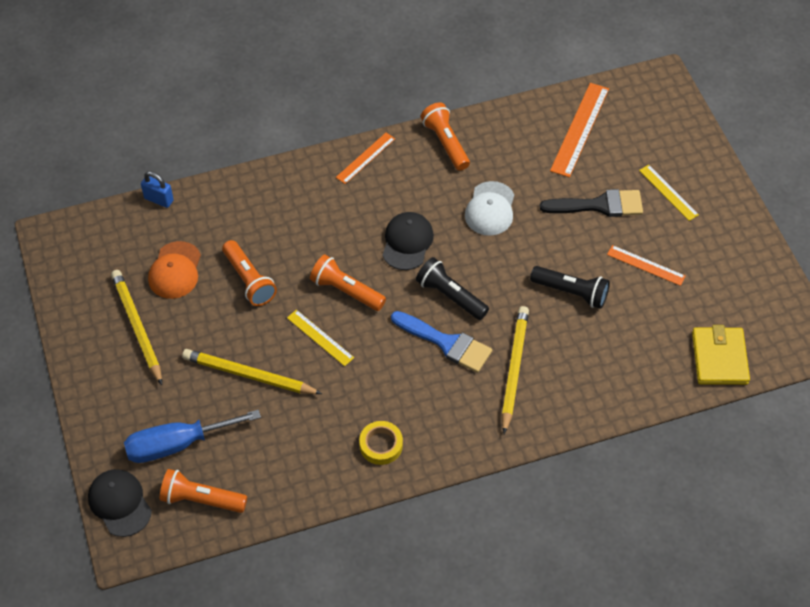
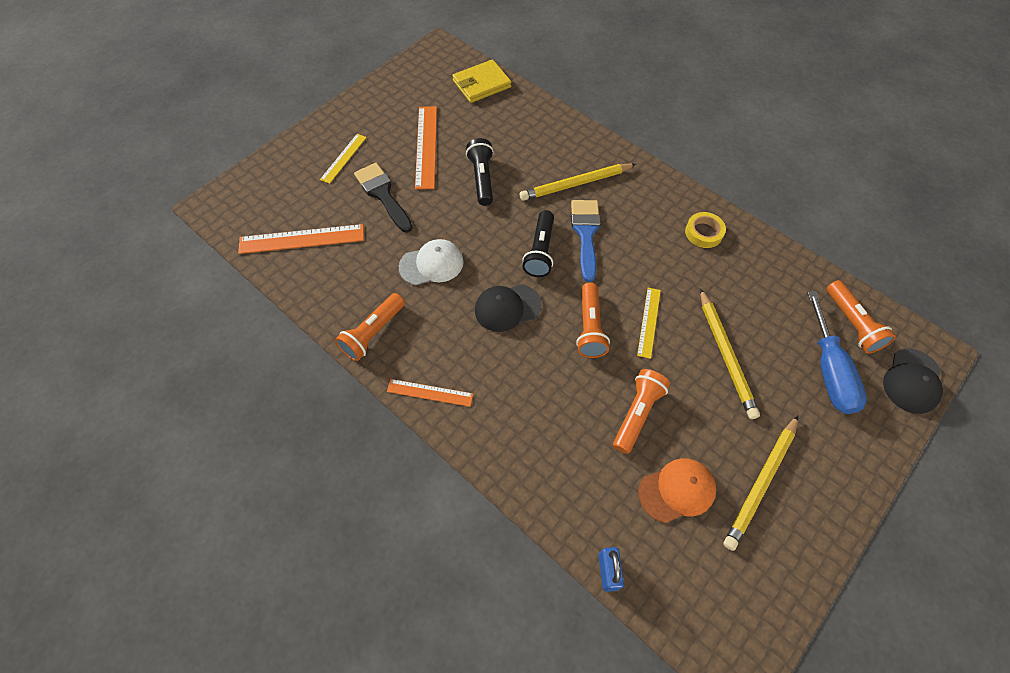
camera: 120 degrees left, 5 degrees up
blue screwdriver [124,410,261,463] -> blue screwdriver turned 45 degrees clockwise [807,291,867,414]
orange ruler [607,245,686,286] -> orange ruler [415,106,437,190], size x1.65

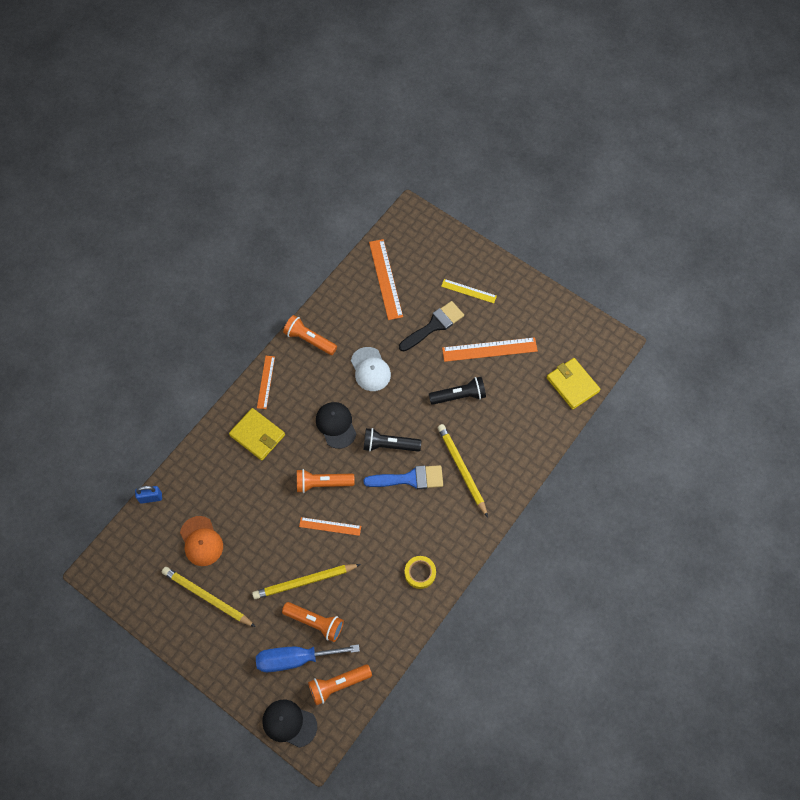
camera: 85 degrees right, 5 degrees up
orange flashlight [613,369,670,454] -> orange flashlight moved to [282,602,344,642]
yellow ruler [637,288,661,359] -> orange ruler [299,517,361,536]
none -> yellow wallet [229,408,285,460]

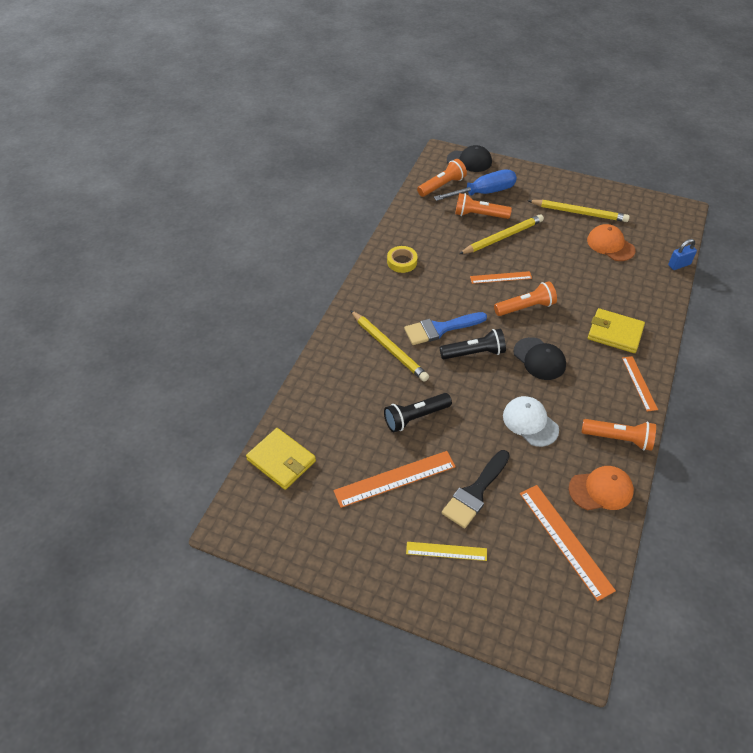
camera: 165 degrees right, 15 degrees down
none -> orange cap [569,466,634,510]

